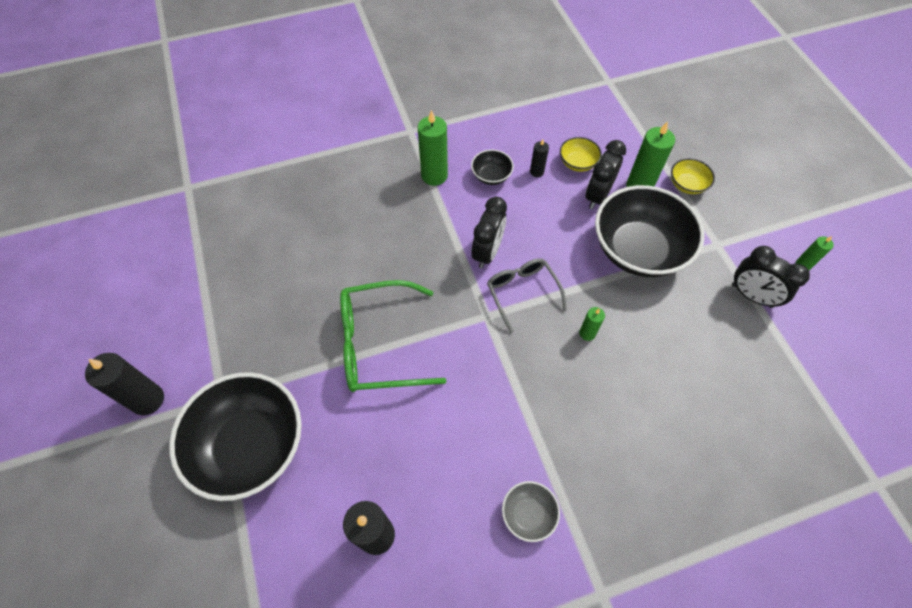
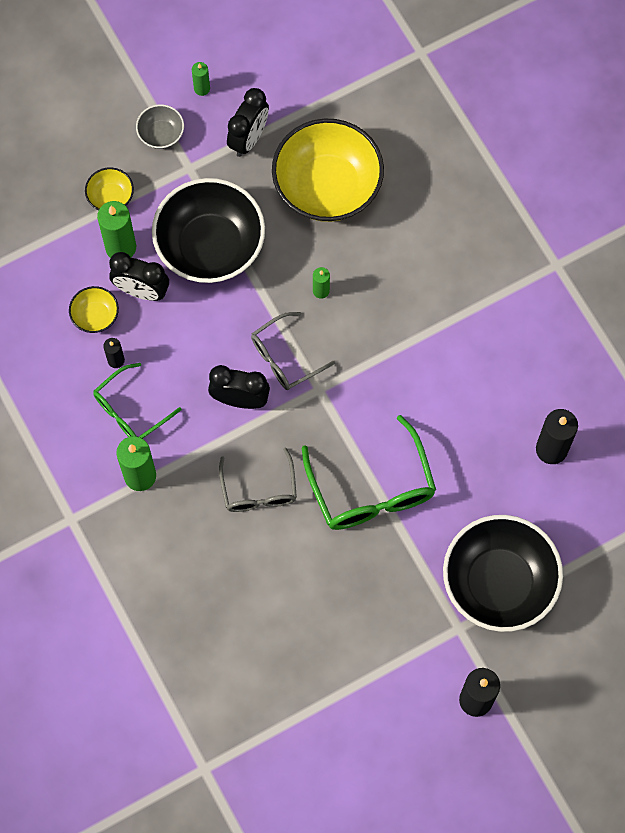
camera: 100 degrees left, 10 degrees up
black bowl [471,149,514,185] -> green glasses [93,363,181,439]
grey bowl [502,481,560,542] -> grey bowl moved to [136,104,184,149]
none -> grey glasses [219,447,297,512]
none -> yellow bowl [272,119,384,222]

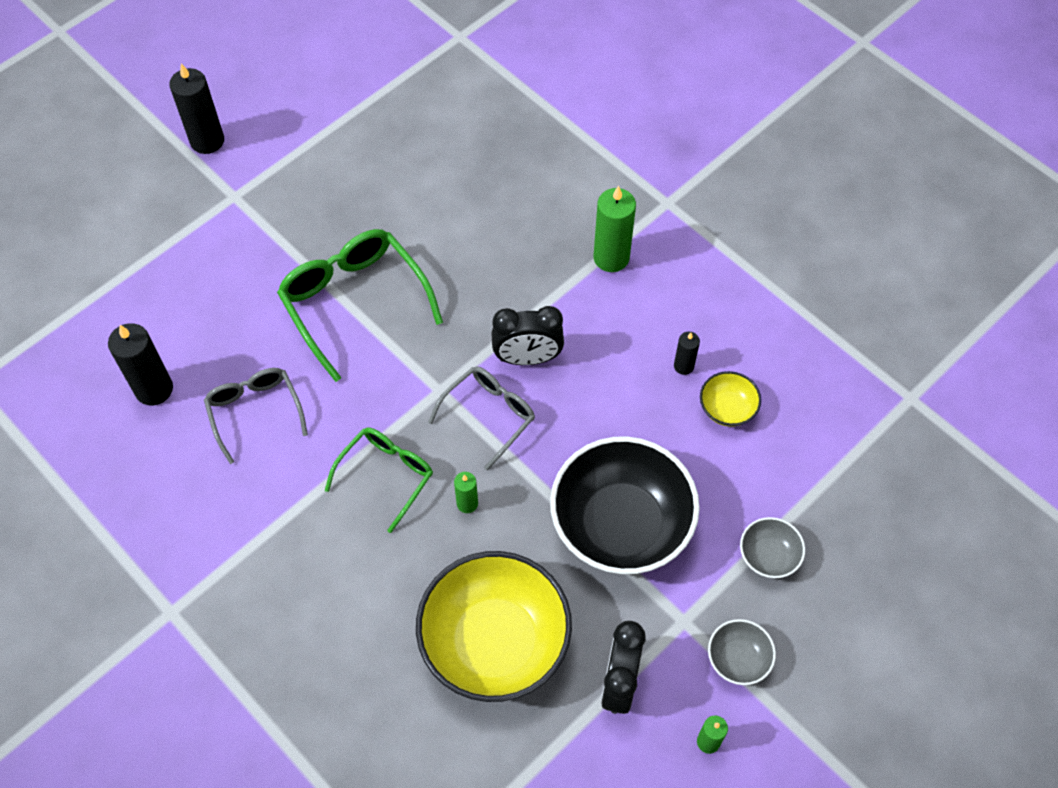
camera: 165 degrees right, 10 degrees down
yellow bowl [85,167,134,210] -> grey bowl [740,517,805,578]
green glasses [93,363,181,439] -> green glasses moved to [325,427,433,533]
green candle [97,201,136,258] -> none
black clock [109,252,169,301] -> none
grey glasses [219,447,297,512] -> grey glasses moved to [204,368,308,464]
black bowl [443,515,563,632] -> none

